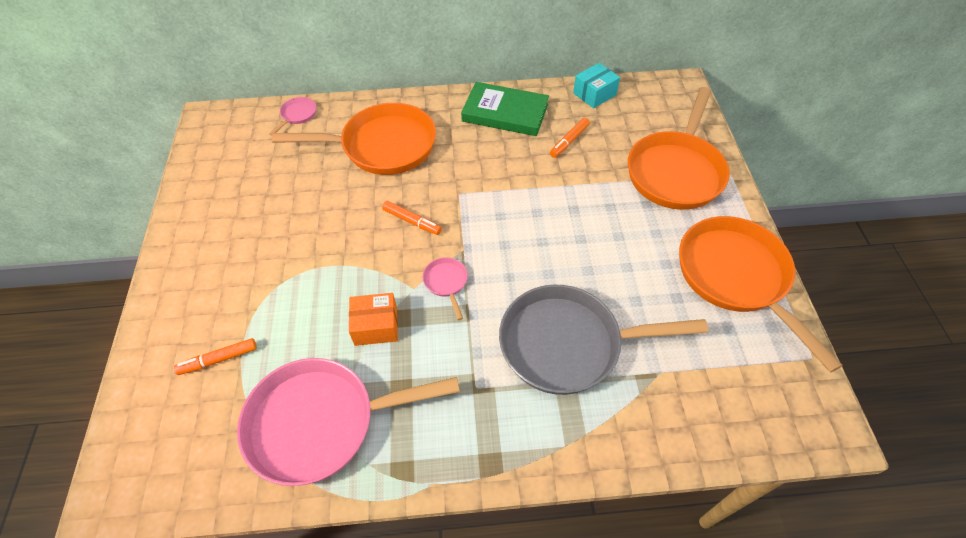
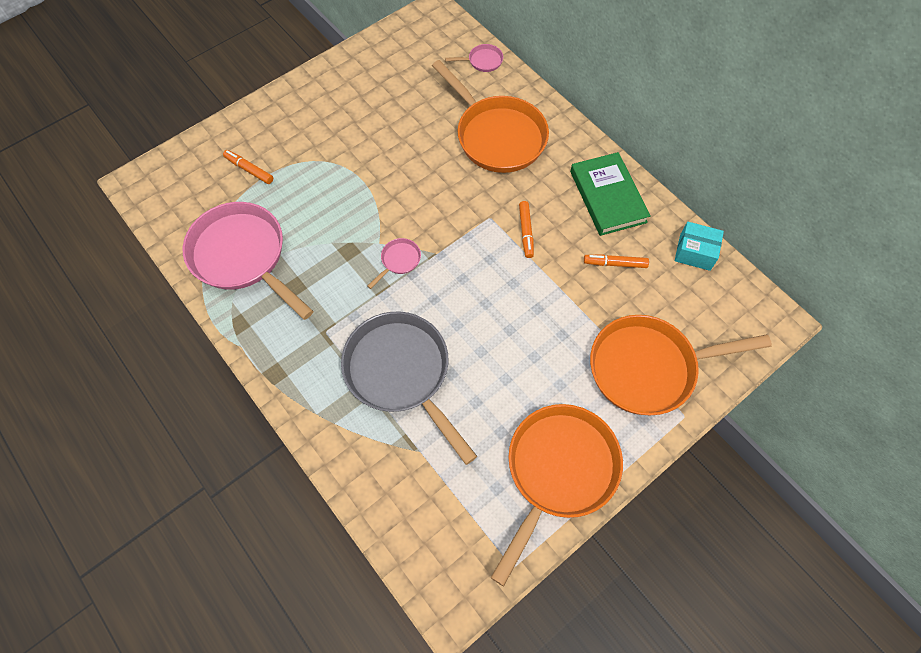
camera: 55 degrees right, 10 degrees up
orange box [349,293,398,346] -> none
orange marker [382,201,442,235] -> orange marker moved to [519,201,534,258]

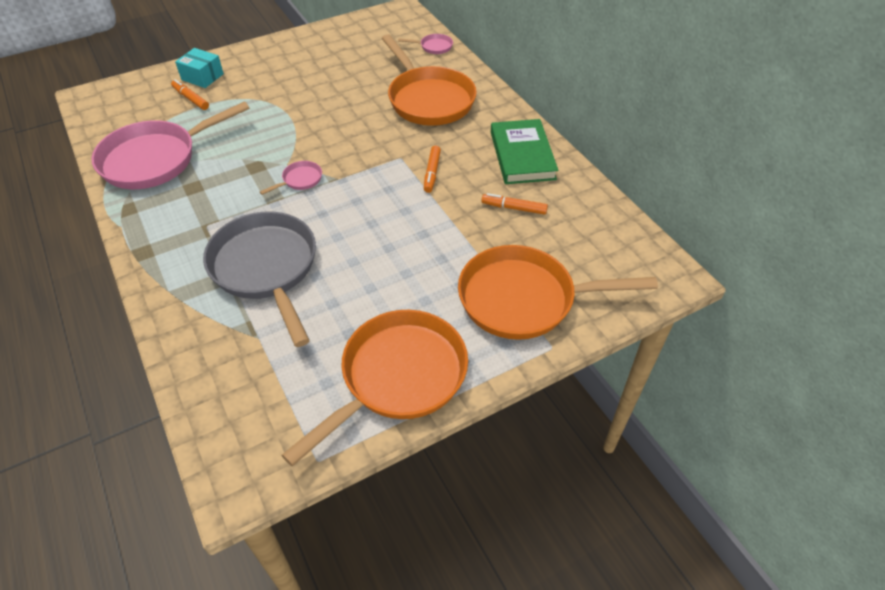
camera: 10 degrees right, 15 degrees down
pink pan [183,202,313,320] -> pink pan turned 90 degrees counterclockwise [91,101,250,189]
turquoise box [675,222,724,271] -> turquoise box moved to [175,48,224,88]

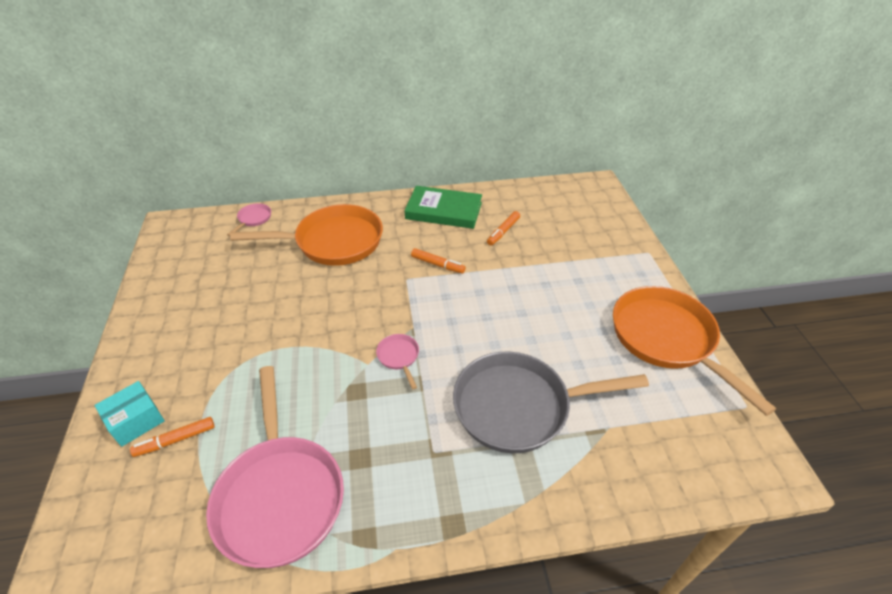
camera: 70 degrees left, 5 degrees down
orange pan [458,245,658,340] -> none

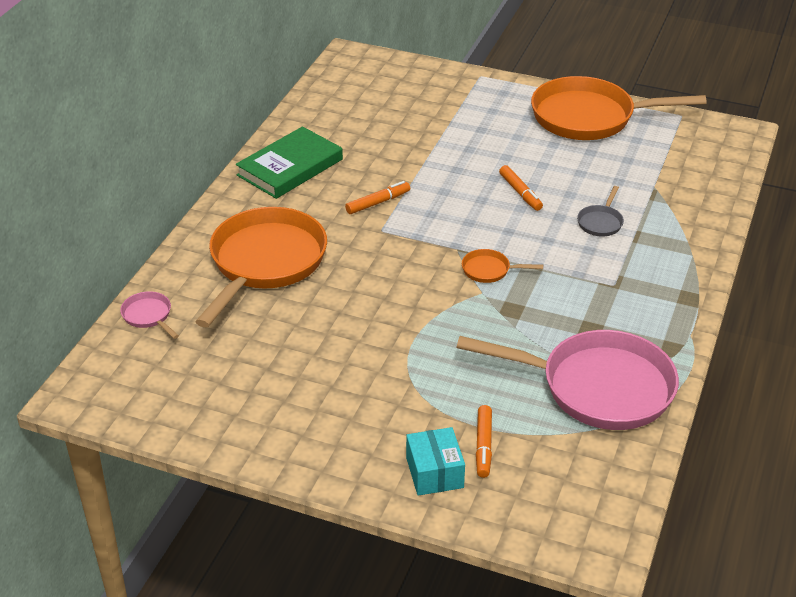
camera: 60 degrees left, 5 degrees down
pink pan [376,334,419,389] -> orange pan [462,249,543,283]
grey pan [453,352,649,453] -> grey pan [577,186,624,236], size x0.41
orange marker [487,211,520,245] -> orange marker moved to [499,165,543,211]

